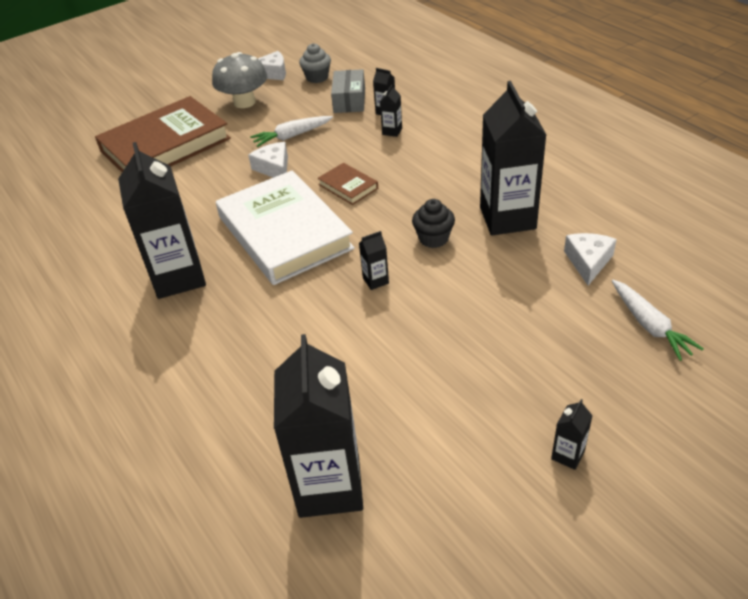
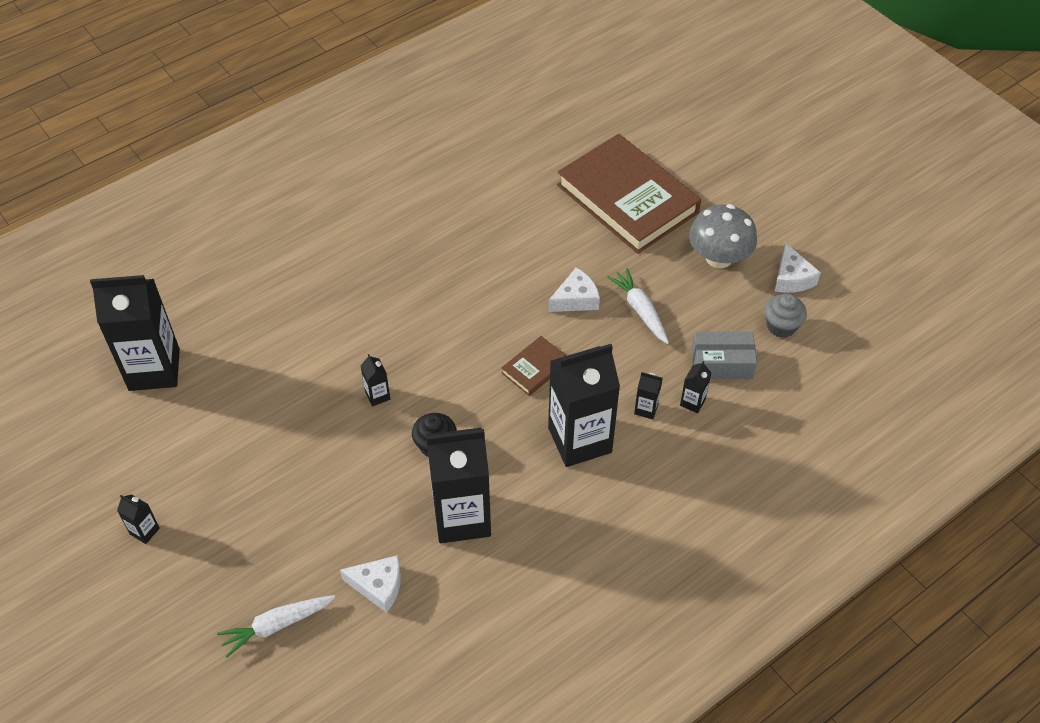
camera: 85 degrees right, 10 degrees up
black carton [118,142,206,299] -> black carton moved to [548,344,620,467]
white book [216,170,355,285] -> none

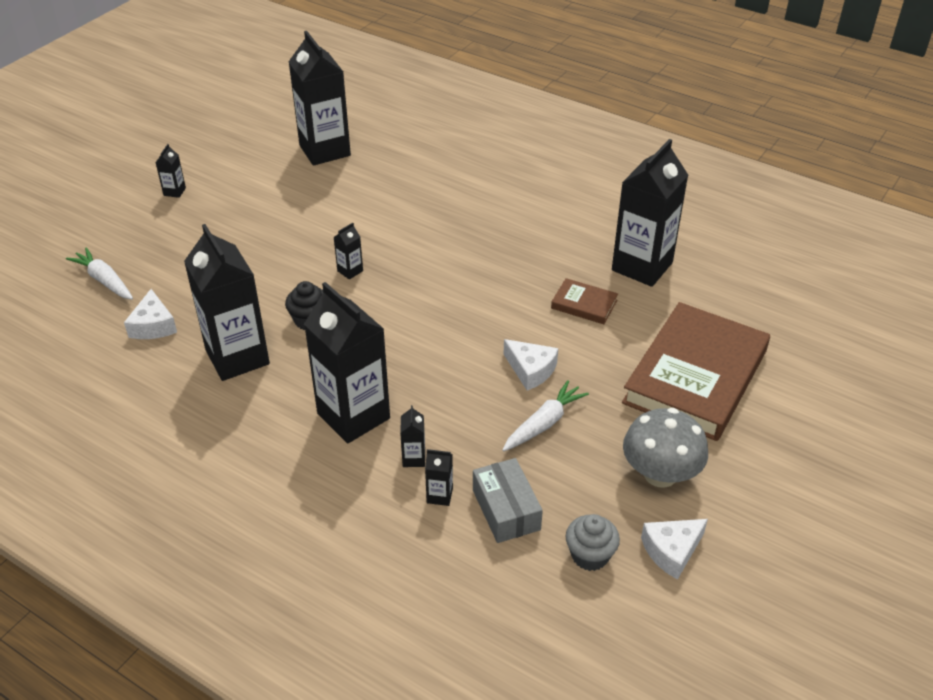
camera: 70 degrees right, 10 degrees down
brown book [501,336,566,396] -> brown book moved to [551,278,618,324]
none -> black carton [612,139,688,287]

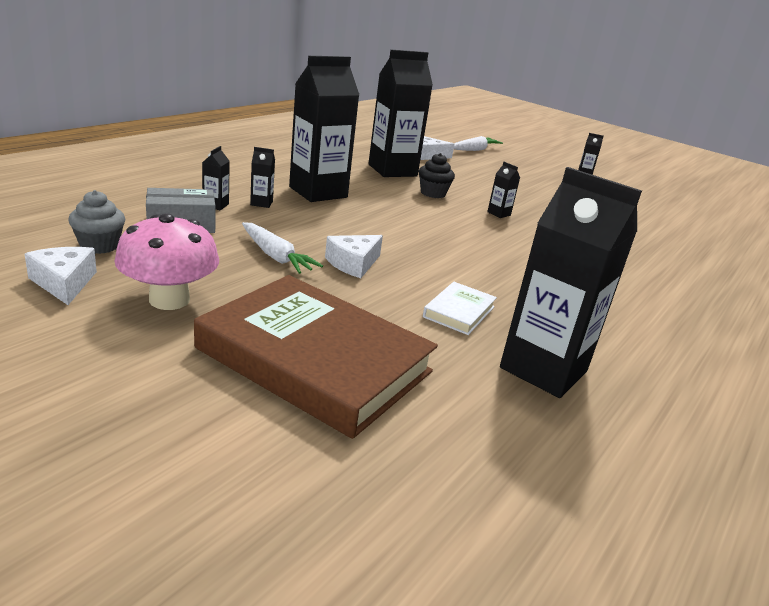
camera: 90 degrees right, 15 degrees down
black carton [289,31,351,166] -> none
brown book [551,278,618,324] -> white book [423,282,497,335]
grey mushroom [623,408,708,488] -> pink mushroom [114,213,219,310]

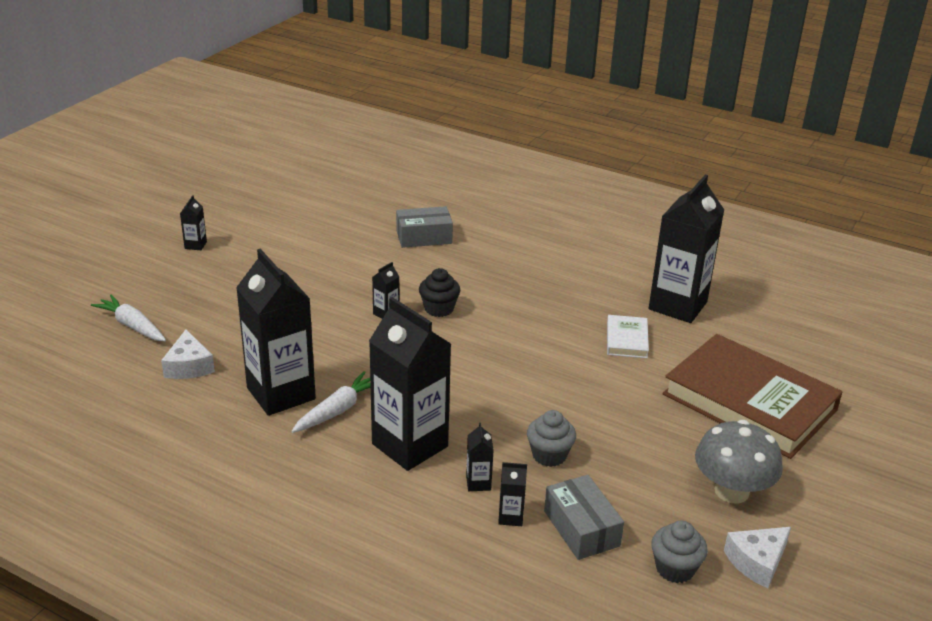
camera: 95 degrees left, 5 degrees up
pink mushroom [114,213,219,310] -> grey mushroom [695,420,783,503]
brown book [194,275,438,439] -> brown book turned 75 degrees counterclockwise [663,334,843,459]
white carrot [242,222,323,274] -> white carrot moved to [291,371,371,433]
white cheese [325,235,383,278] -> none
black cupcake [419,153,455,198] -> black cupcake moved to [419,268,461,317]
white book [423,282,497,335] -> white book turned 75 degrees clockwise [607,315,649,358]
none -> grey box [396,206,453,248]
none -> grey cupcake [527,410,576,467]

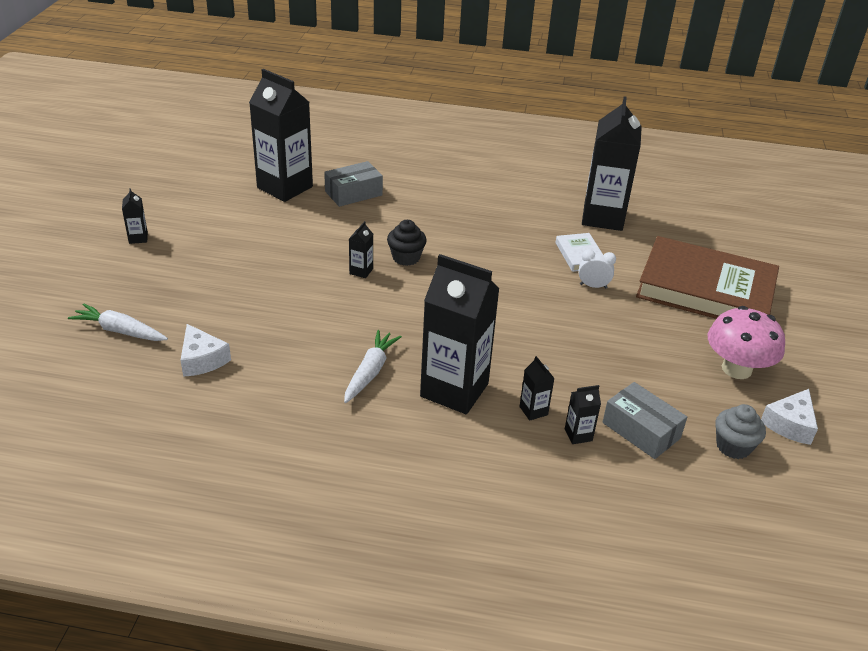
camera: 20 degrees left, 5 degrees up
black carton [236,249,316,416] -> black carton moved to [249,69,313,202]
grey cupcake [527,410,576,467] -> none
grey mushroom [695,420,783,503] -> pink mushroom [708,306,785,379]
none -> white clock [579,250,616,289]

